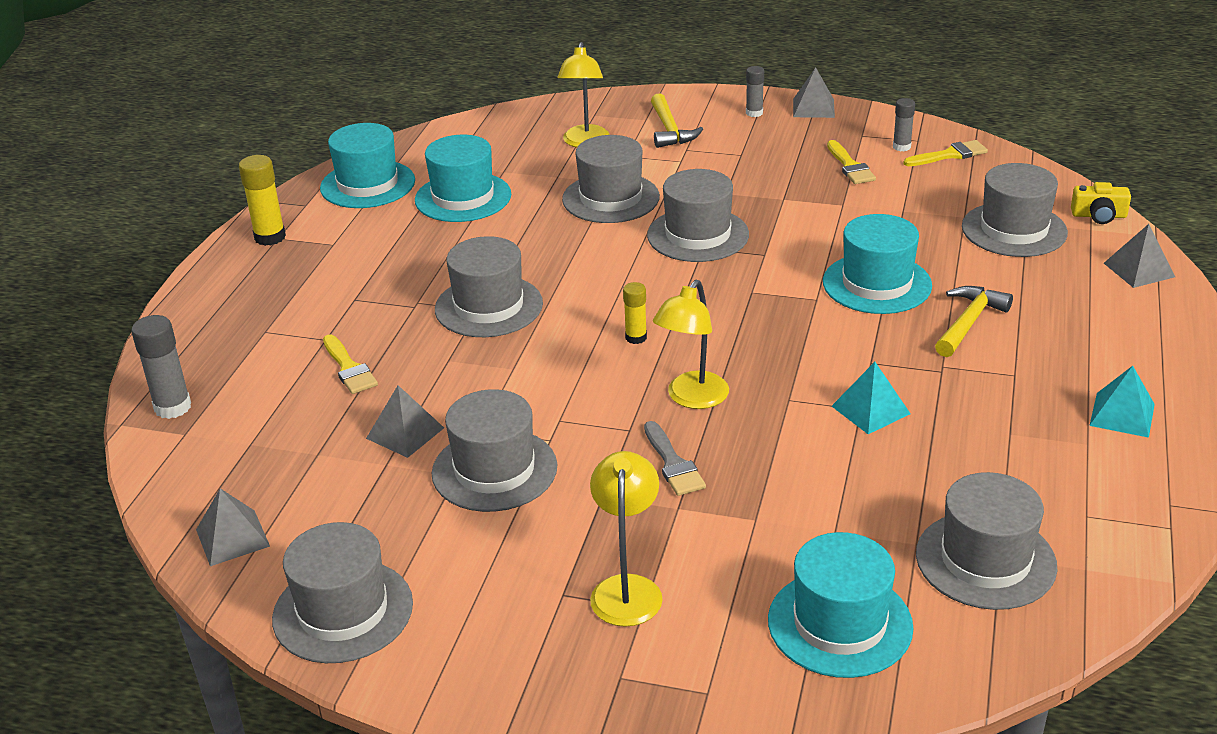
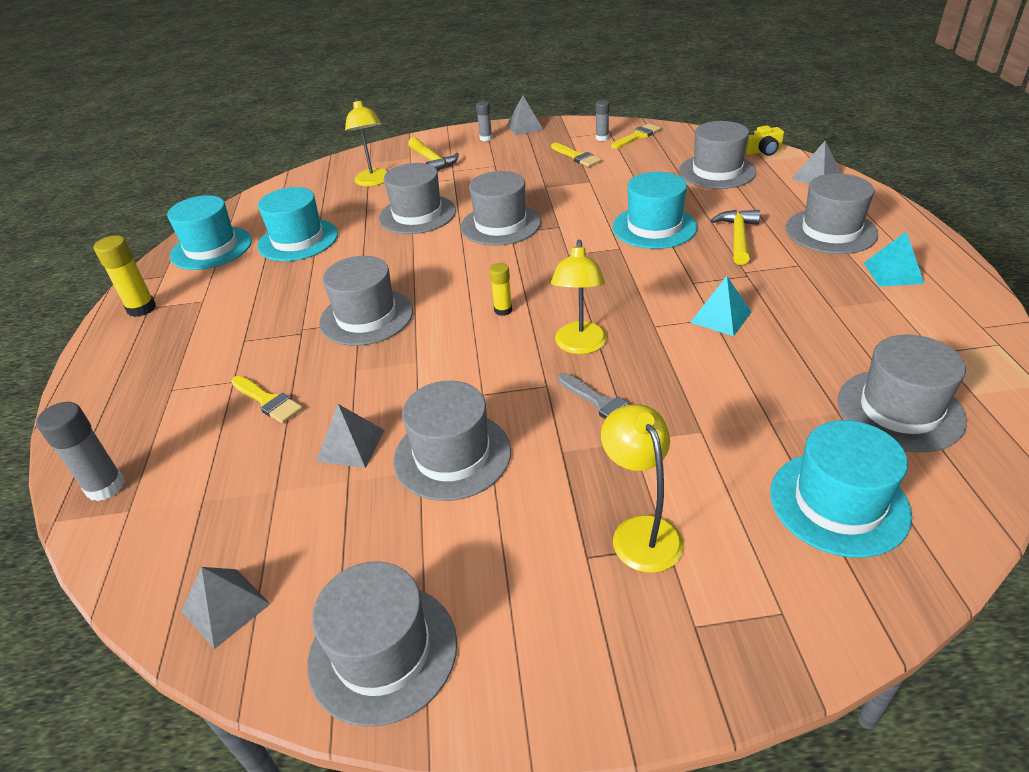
camera: 20 degrees left, 5 degrees up
none -> grey hat [786,173,878,254]

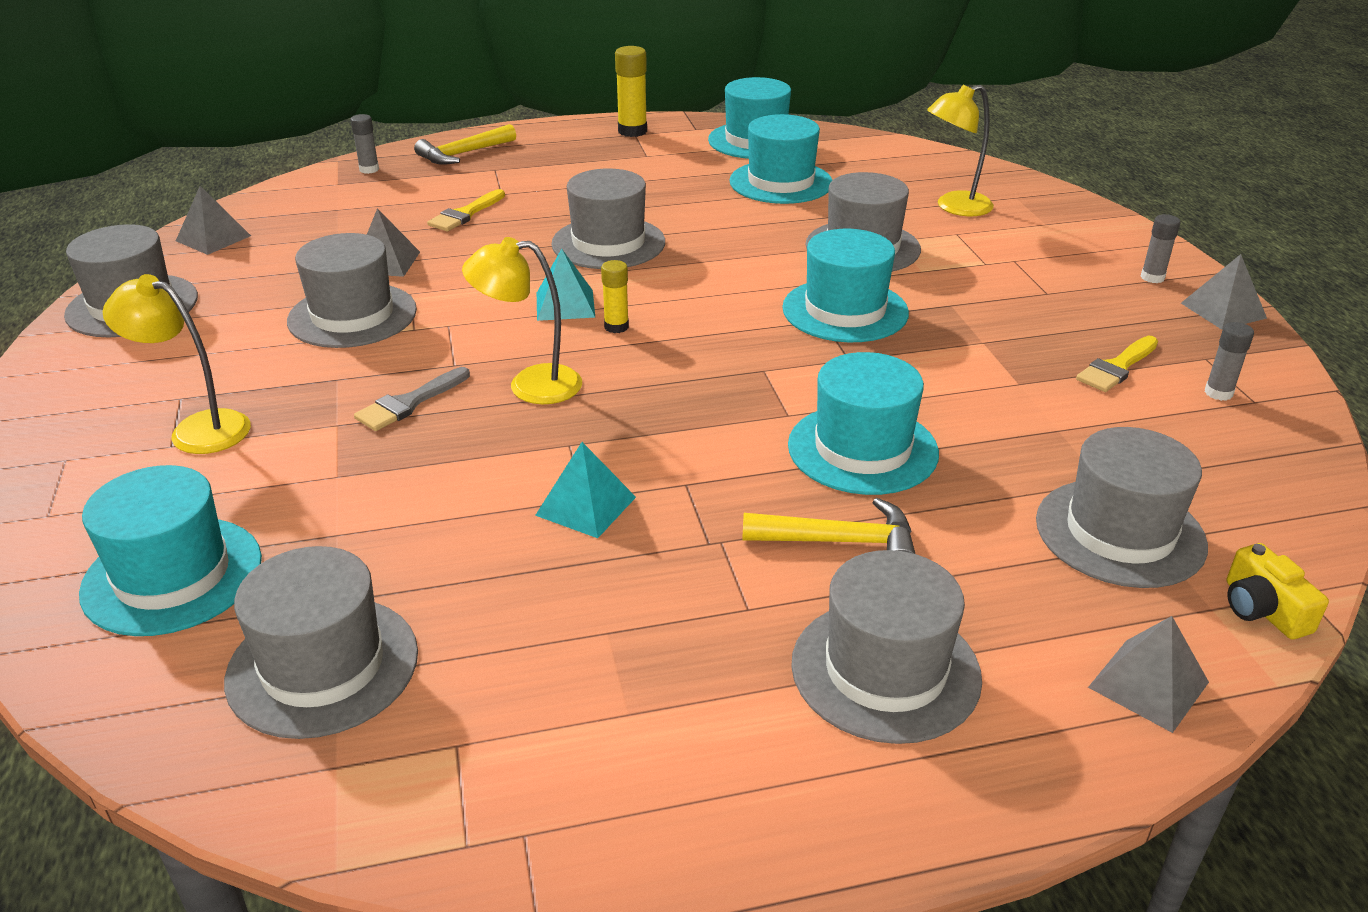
camera: 80 degrees right, 5 degrees down
grey glue stick [36,402,125,501] -> grey glue stick [350,114,379,174], size x0.62
yellow hammer [408,137,459,171] -> yellow hammer moved to [414,124,516,165]
grey hat [461,171,541,246] -> turquoise hat [782,229,909,342]
yellow lamp [601,404,684,573] -> yellow lamp turned 135 degrees counterclockwise [103,274,251,454]
yellow brush [611,123,661,149] -> none
turquoise pyramid [864,231,924,287] -> turquoise pyramid moved to [537,249,595,321]

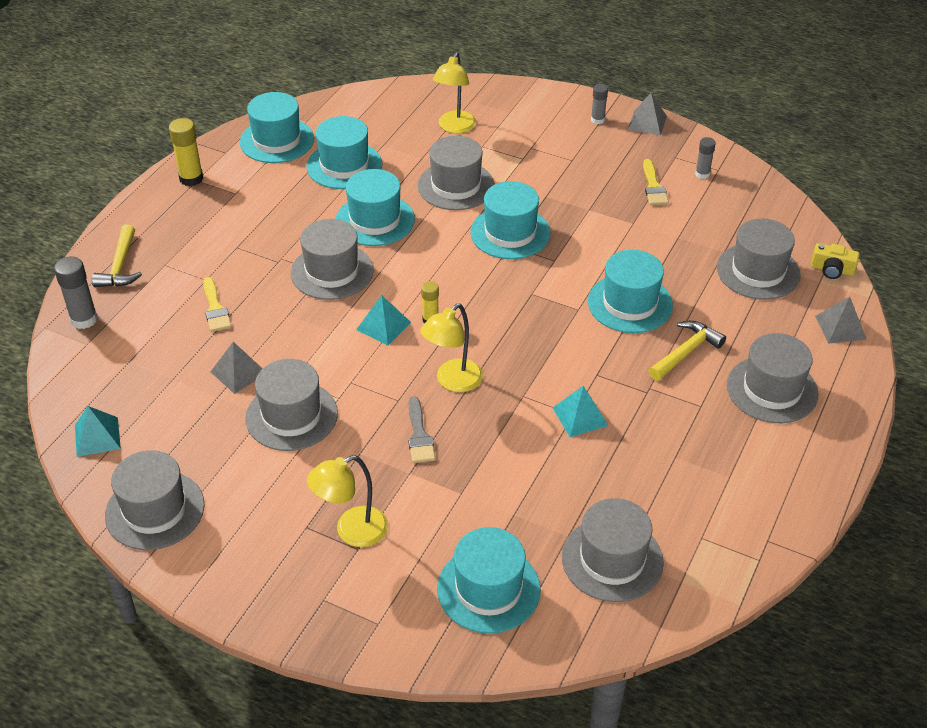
camera: 50 degrees left, 10 degrees up
grey pyramid [176,186,251,255] -> turquoise pyramid [75,406,121,457]
grey glue stick [350,114,379,174] -> grey glue stick [54,256,98,329], size x1.61
none -> turquoise hat [336,169,415,246]

